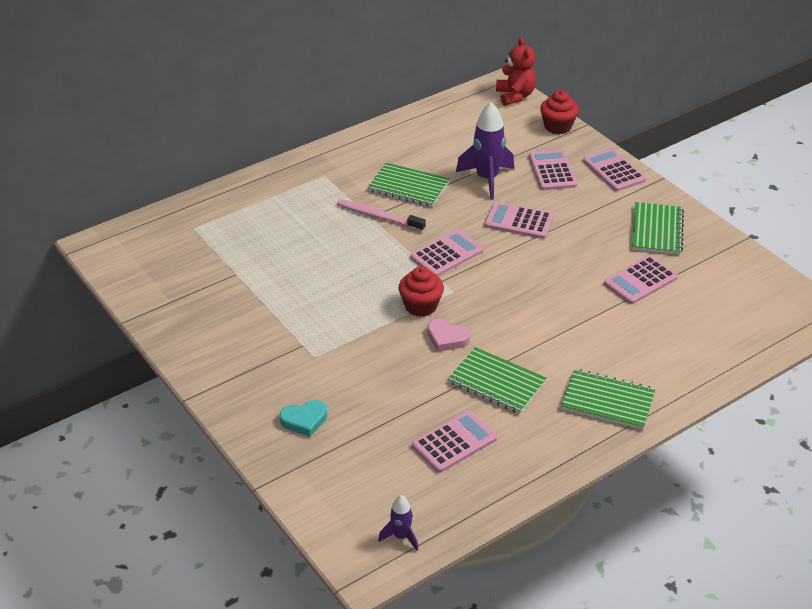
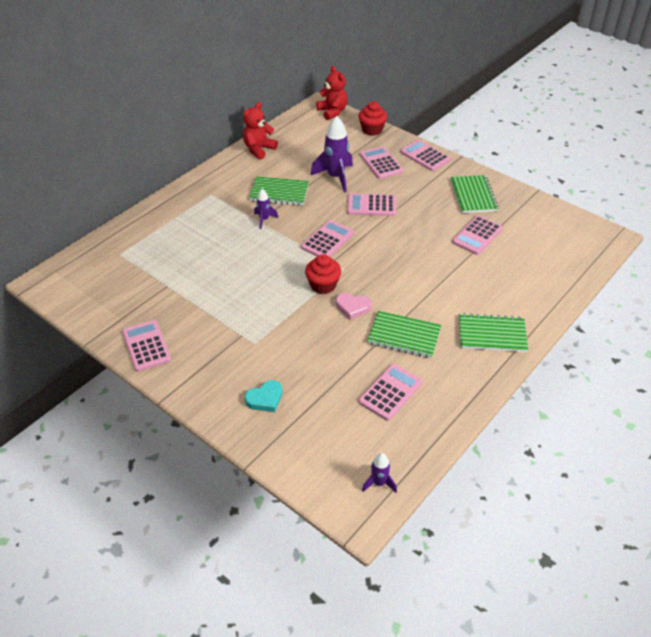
camera: 15 degrees left, 5 degrees up
pink toothbrush [337,199,426,232] -> purple rocket [254,189,278,229]
none -> pink calculator [122,320,171,372]
none -> red teddy bear [243,102,278,159]

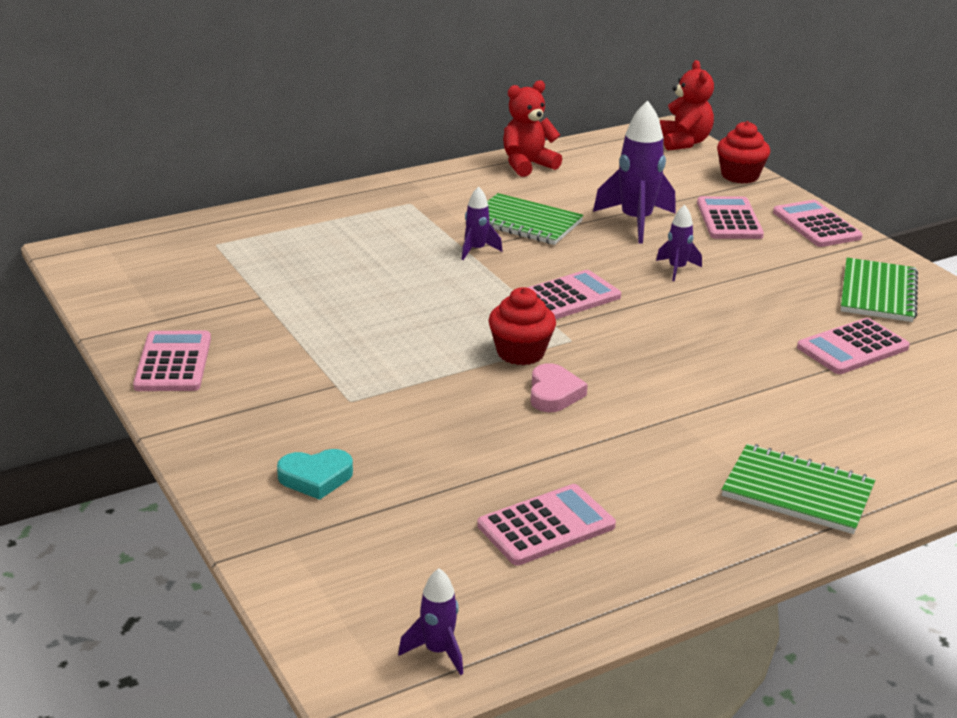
camera: 20 degrees right, 15 degrees down
pink heart [336,293,371,320] -> pink heart turned 120 degrees counterclockwise [531,363,588,412]
pink calculator [347,193,397,216] -> purple rocket [656,205,702,281]
green notebook [367,311,441,358] -> none

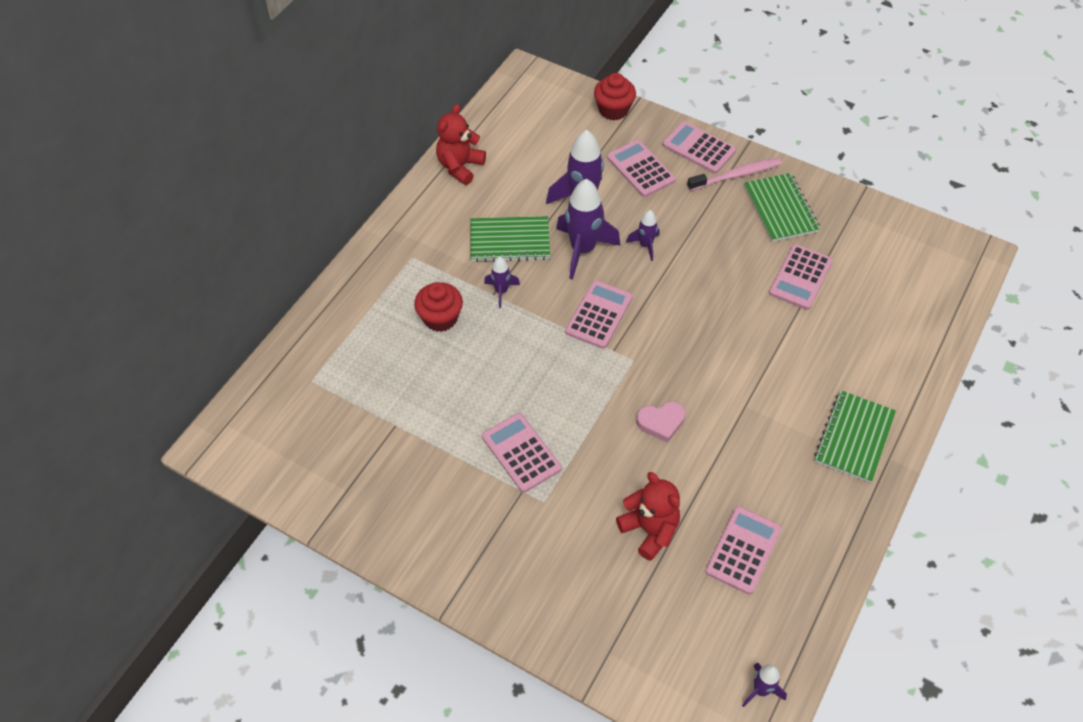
camera: 30 degrees left, 25 degrees up
pink calculator [133,331,211,391] -> pink calculator moved to [482,413,562,493]
turquoise heart [277,449,353,500] -> none
red cupcake [488,287,556,365] -> red cupcake moved to [414,282,463,332]
pink heart [531,363,588,412] -> pink heart turned 105 degrees clockwise [636,401,686,443]
red teddy bear [660,60,714,151] -> red teddy bear moved to [616,472,680,561]
green notebook [722,444,875,534] -> green notebook turned 60 degrees counterclockwise [814,390,896,483]
none -> purple rocket [556,179,620,279]
none -> pink toothbrush [687,158,782,191]

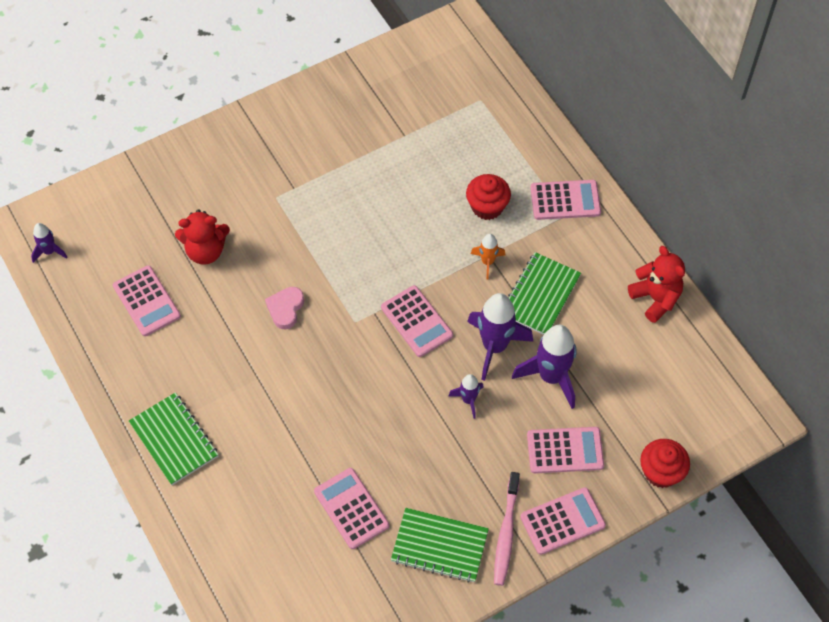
camera: 120 degrees right, 5 degrees up
pink calculator [482,413,562,493] -> pink calculator moved to [530,180,601,220]
purple rocket [484,257,520,308] -> orange rocket [471,234,505,280]

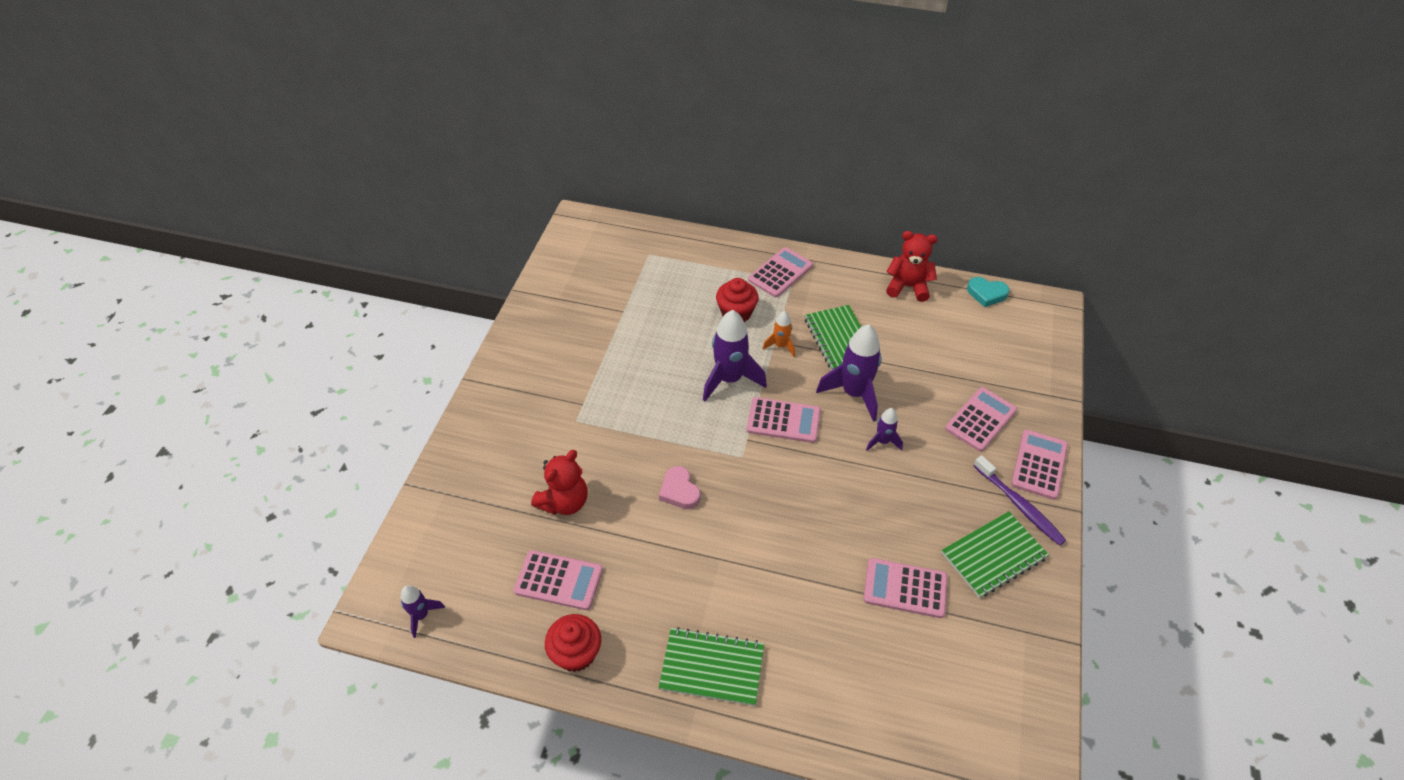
camera: 45 degrees left, 10 degrees down
pink toothbrush [494,472,520,586] -> purple toothbrush [973,455,1066,546]
purple rocket [512,325,577,409] -> purple rocket moved to [703,310,767,401]
red cupcake [640,439,690,488] -> red cupcake moved to [545,614,601,672]
none -> turquoise heart [967,277,1009,307]

